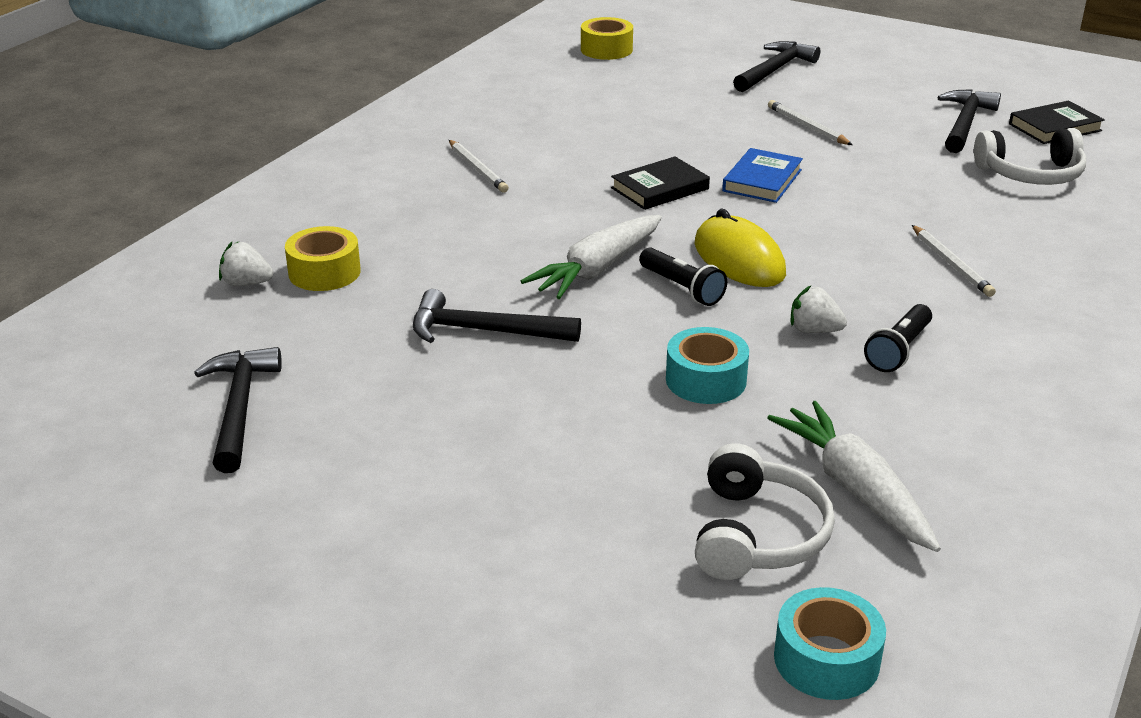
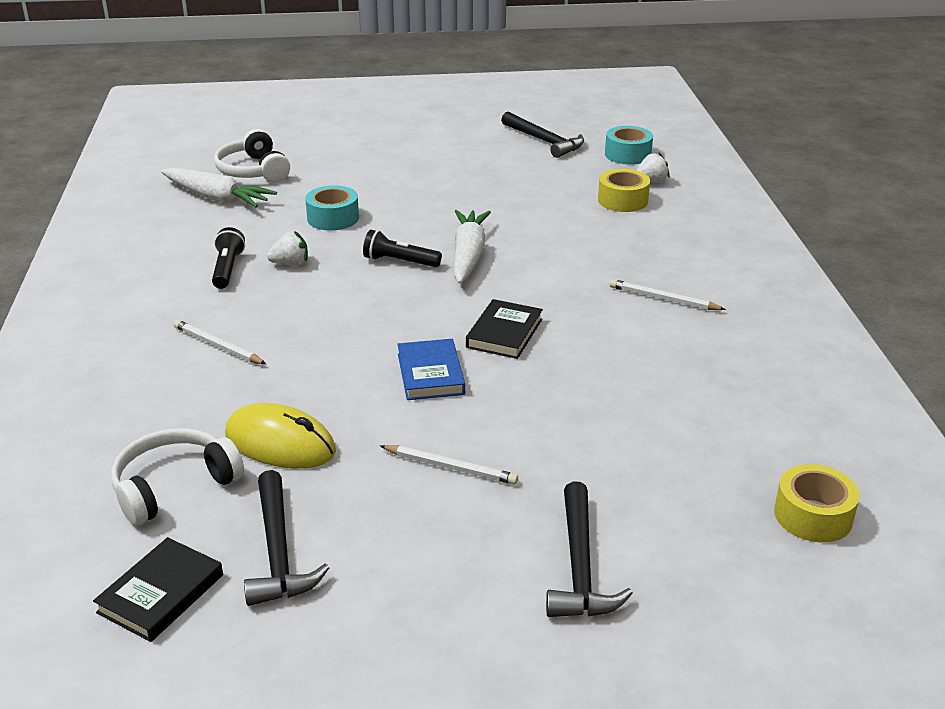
camera: 145 degrees right, 0 degrees up
black hammer [413,289,581,343] -> none
yellow mouse [695,209,786,287] -> yellow mouse moved to [225,403,336,469]
turquoise tape [774,587,886,700] -> turquoise tape moved to [605,126,653,165]

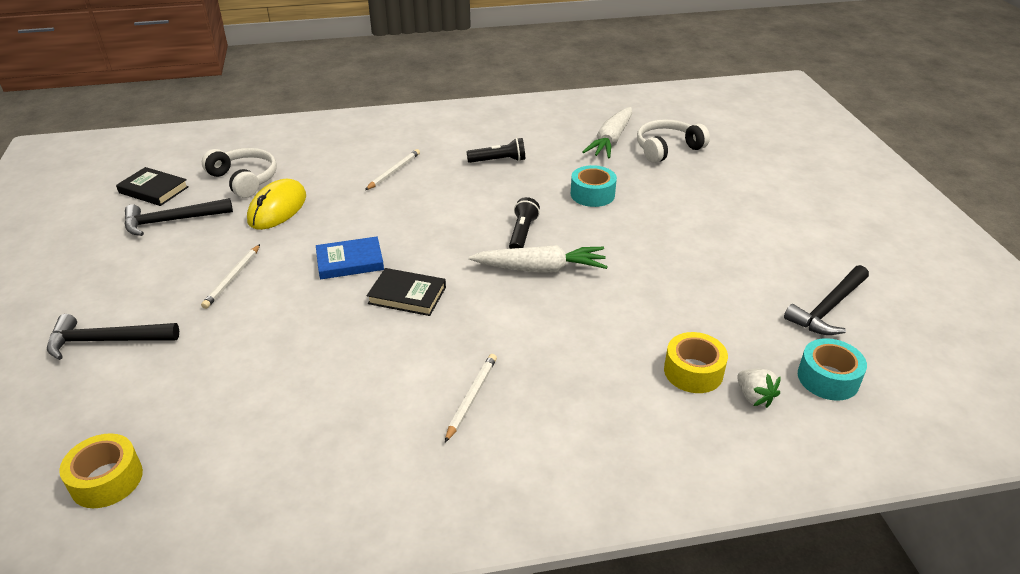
camera: 85 degrees right, 5 degrees up
white strawberry [267,231,308,266] -> none

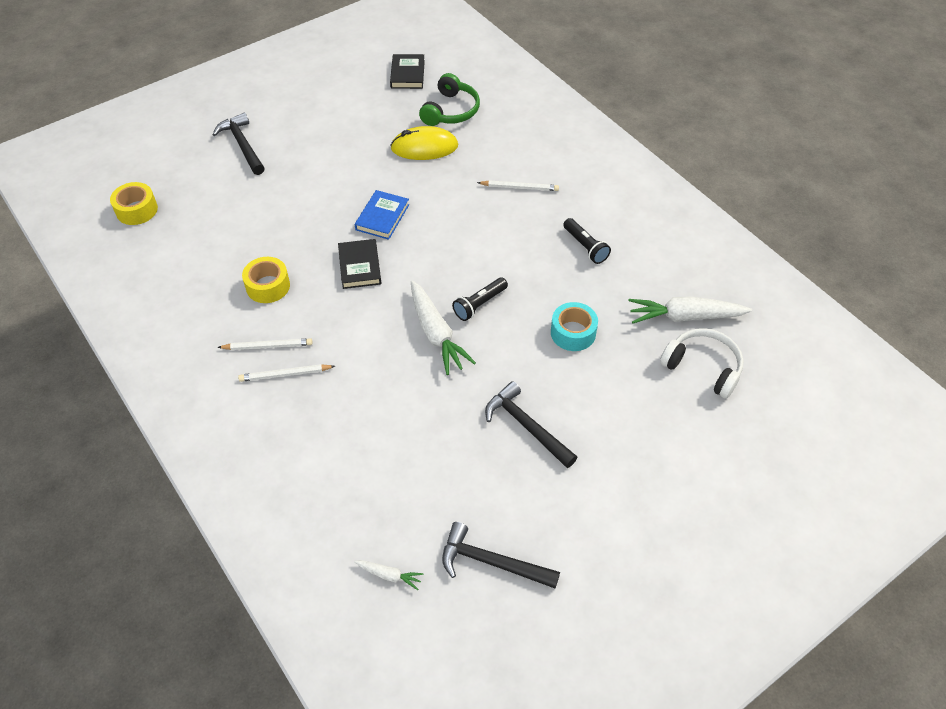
camera: 65 degrees right, 15 degrees up
black hammer [124,198,233,236] -> black hammer moved to [485,381,578,468]
white pencil [201,244,260,309] -> white pencil moved to [238,364,335,382]
white headphones [202,148,277,198] -> green headphones [419,73,480,126]
blue book [316,236,384,279] -> blue book turned 60 degrees clockwise [355,190,409,240]
black flashlight [509,197,540,249] -> black flashlight turned 150 degrees clockwise [452,277,508,321]
yellow tape [664,332,728,393] -> yellow tape moved to [242,257,290,303]
white strawberry [737,369,781,408] -> none
turquoise tape [798,338,867,401] -> white carrot [354,560,424,590]

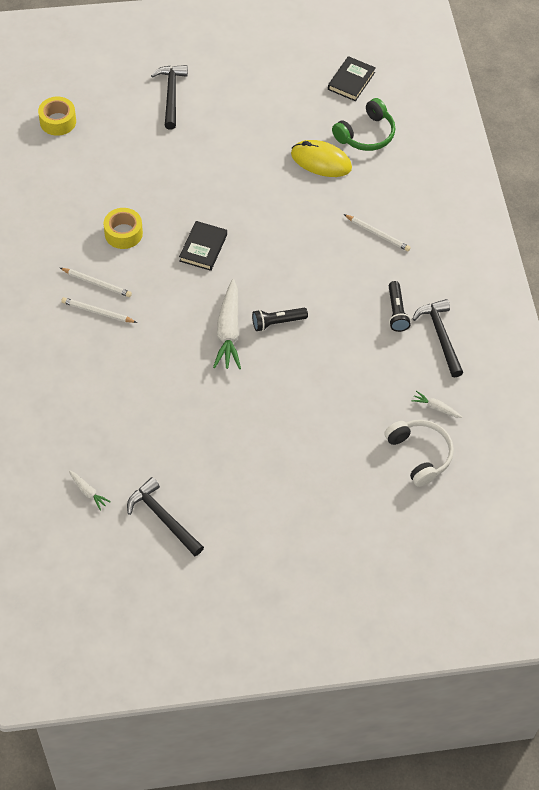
camera: 25 degrees right, 5 degrees up
blue book [355,190,409,240] -> none
black hammer [485,381,578,468] -> black hammer moved to [413,299,463,377]
turquoise tape [551,302,598,351] -> none
white carrot [628,296,752,323] -> white carrot [411,391,462,418], size x0.48

